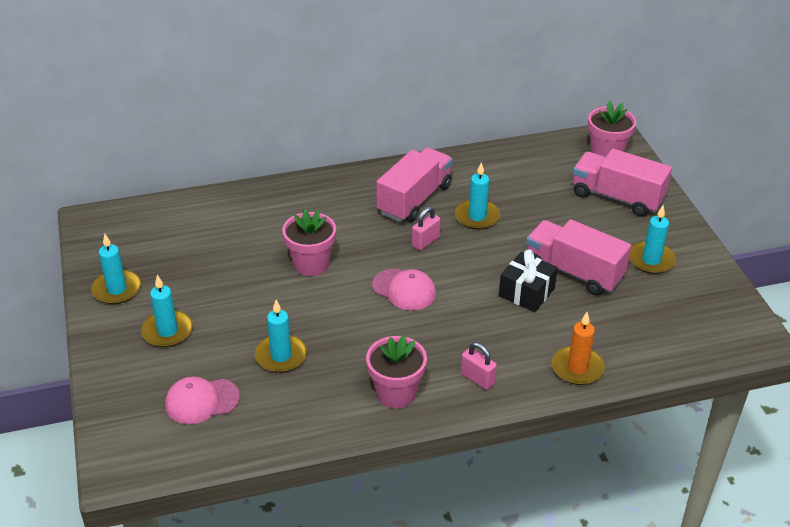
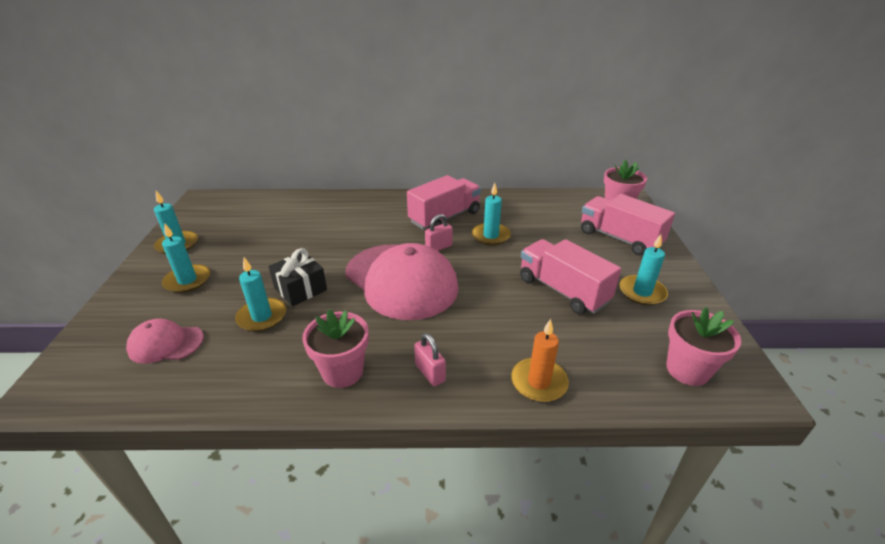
camera: 15 degrees right, 5 degrees down
pink flower pot [282,209,336,276] -> pink flower pot moved to [666,307,741,386]
pink cap [372,269,436,310] -> pink cap [345,243,459,320], size x2.07
black gift [499,250,558,312] -> black gift moved to [268,248,327,306]

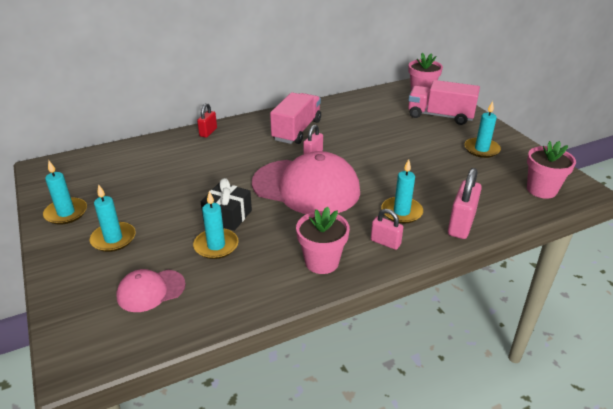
camera: 25 degrees left, 0 degrees up
turquoise candle [472,183,511,246] -> turquoise candle moved to [381,159,423,223]
orange candle [511,319,569,402] -> pink padlock [448,168,482,239]
pink truck [520,239,621,314] -> none
none -> red padlock [197,103,217,138]

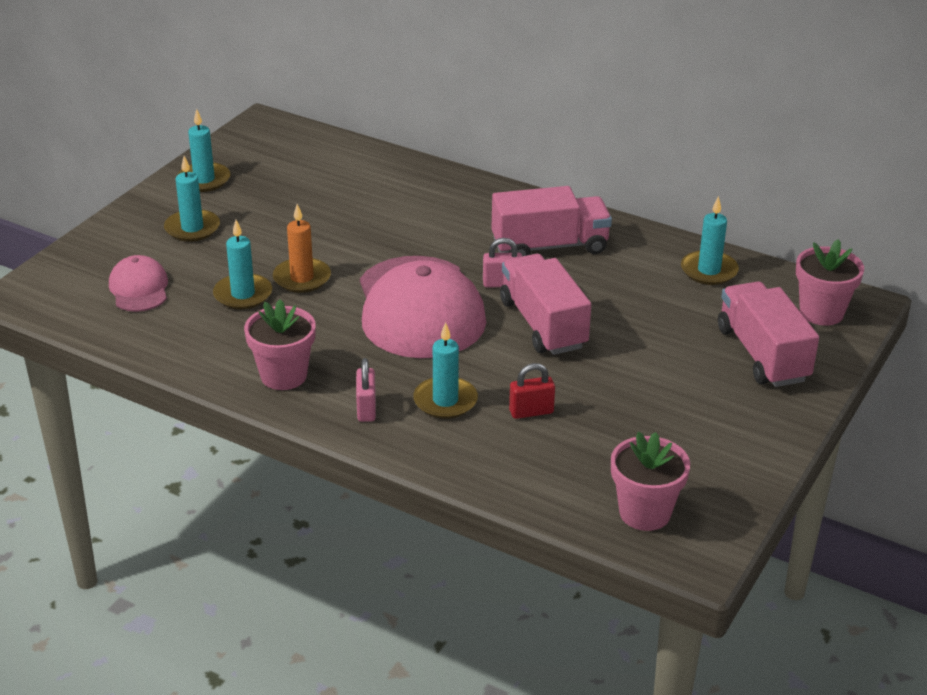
camera: 55 degrees right, 0 degrees up
pink cap [116,269,186,312] -> pink cap turned 45 degrees clockwise [109,255,168,312]
red padlock [197,103,217,138] -> red padlock moved to [509,363,555,419]
black gift [201,178,252,231] -> orange candle [273,204,331,293]
pink padlock [448,168,482,239] -> none
turquoise candle [464,101,501,158] -> turquoise candle moved to [681,196,739,285]
none -> pink truck [500,254,591,355]

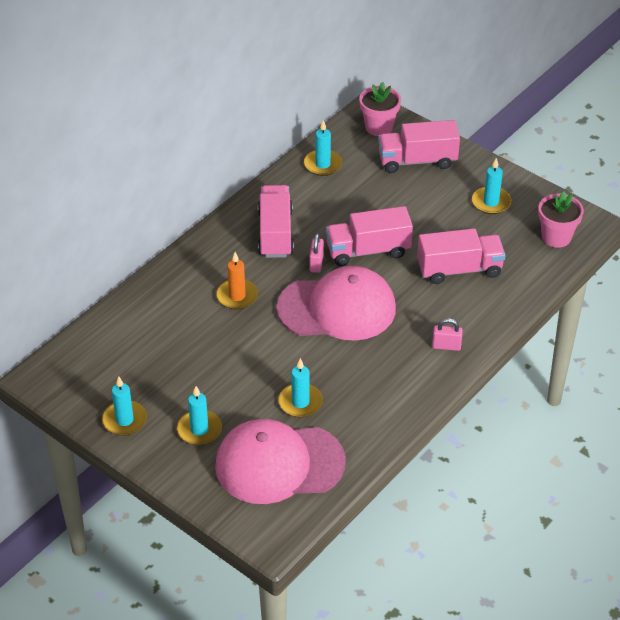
camera: 80 degrees left, 10 degrees up
pink cap [109,255,168,312] -> pink cap [215,419,346,504], size x2.07
pink flower pot [244,299,316,390] -> none
orange candle [273,204,331,293] -> orange candle moved to [216,252,258,309]
turquoise candle [413,322,478,419] -> turquoise candle moved to [472,158,511,214]
red padlock [509,363,555,419] -> pink truck [417,228,506,284]

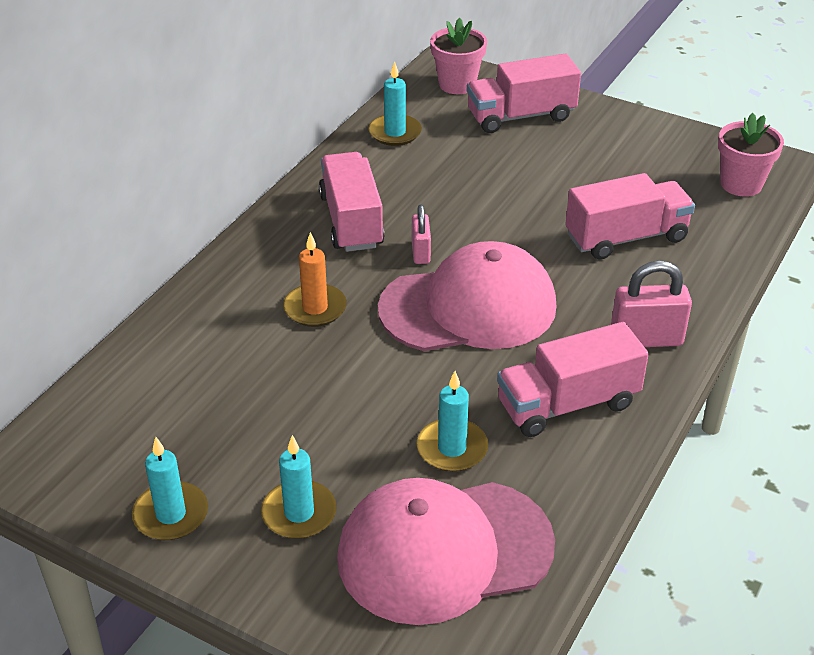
camera: 10 degrees left, 5 degrees down
pink truck [326,206,413,266] -> pink truck moved to [497,322,649,437]
pink padlock [432,318,463,351] -> pink padlock [611,260,692,347], size x1.64
turquoise candle [472,158,511,214] -> none

